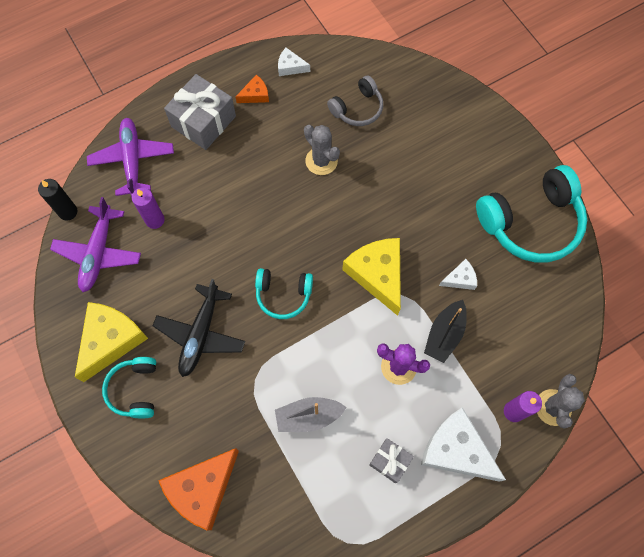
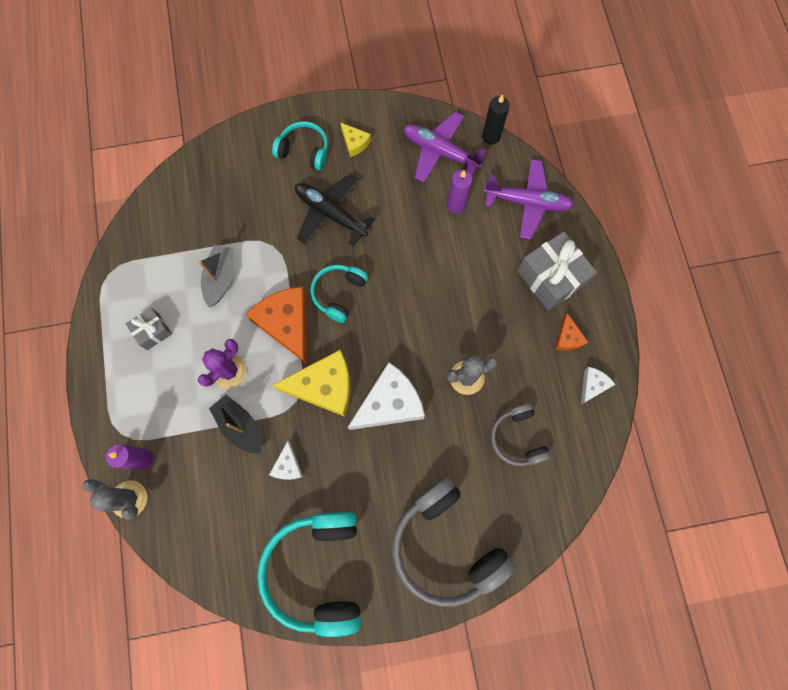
camera: 110 degrees right, 5 degrees up
yellow cheese [75,302,148,382] -> yellow cheese [340,122,371,157], size x0.49
orange cheese [158,448,239,531] -> orange cheese moved to [246,287,307,364]
white cheese [421,407,506,482] -> white cheese moved to [348,362,425,430]
none -> grey headphones [392,477,516,607]

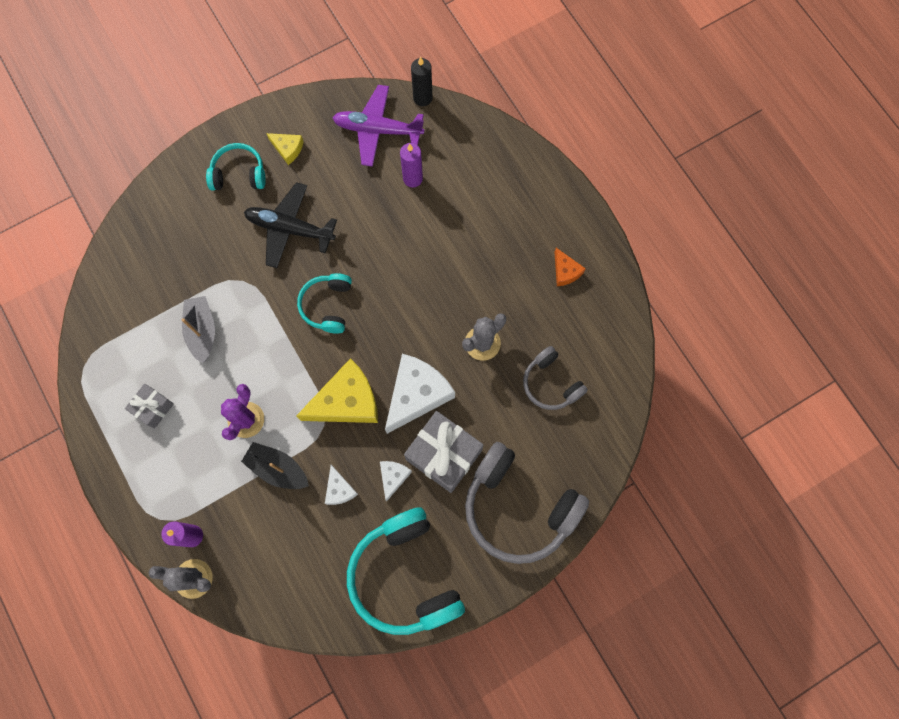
camera: 20 degrees left, 0 degrees up
orange cheese [246,287,307,364] -> none
purple plane [483,159,574,239] -> none
grey gift [517,232,597,310] -> grey gift moved to [404,411,483,493]
white cheese [581,367,616,404] -> white cheese moved to [380,461,412,502]

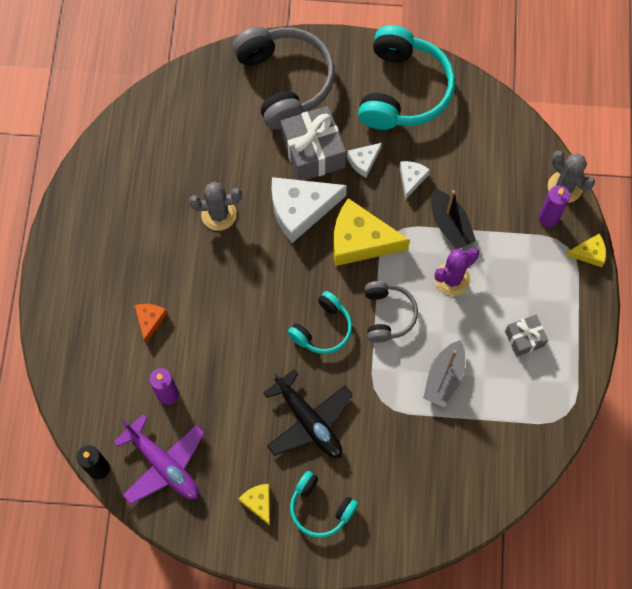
camera: 145 degrees left, 5 degrees down
grey headphones [523,346,588,410] -> grey headphones moved to [364,281,418,342]
orange cheese [554,248,586,286] -> orange cheese moved to [134,304,168,344]
none -> yellow cheese [566,233,606,267]

